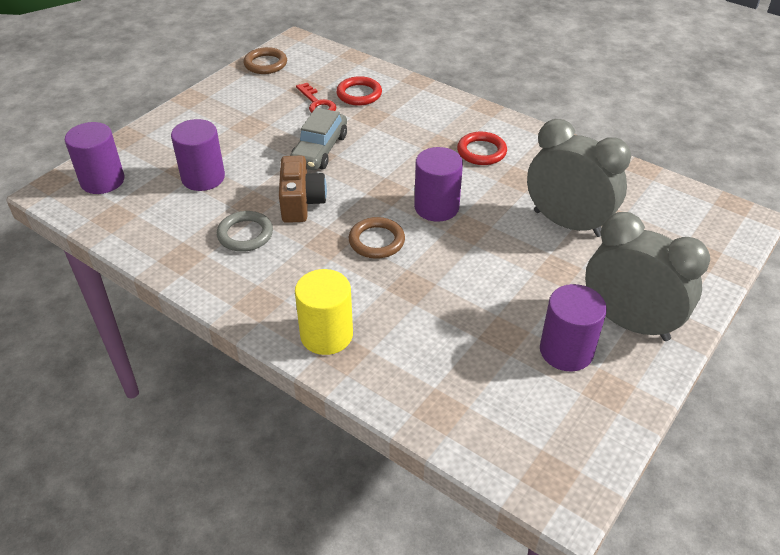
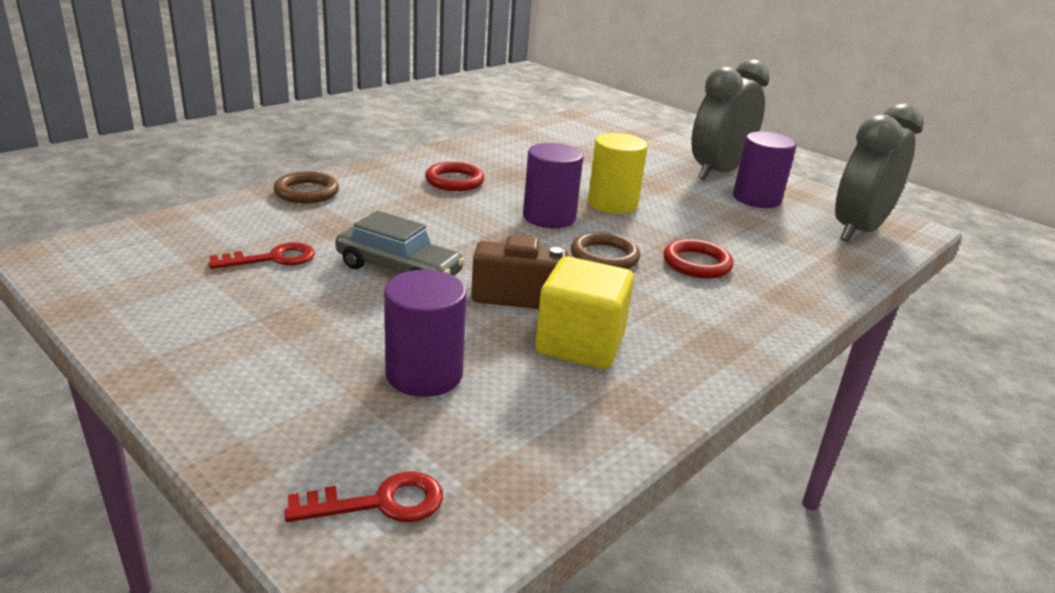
camera: 85 degrees left, 15 degrees down
purple cylinder [65,122,125,194] -> red key [284,471,443,522]
grey ring [217,211,273,252] -> yellow cube [535,256,634,369]
brown ring [244,47,287,74] -> brown ring moved to [273,171,339,204]
yellow cylinder [295,269,353,355] -> yellow cylinder moved to [588,133,648,214]
red ring [336,76,382,106] -> red ring moved to [664,239,733,279]
grey clock [527,119,631,237] -> grey clock moved to [835,103,924,242]

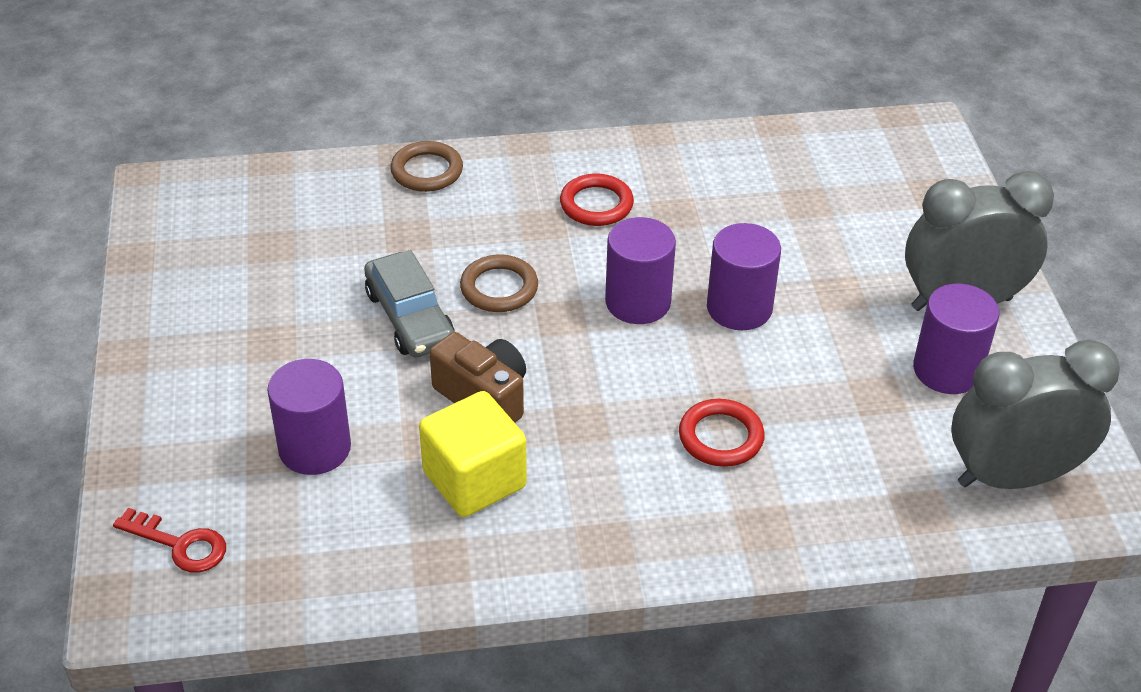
camera: 40 degrees right, 15 degrees up
red key [209,242,315,269] -> none
brown ring [571,232,640,269] -> brown ring moved to [460,254,538,312]
yellow cylinder [588,133,648,214] -> purple cylinder [707,223,781,330]

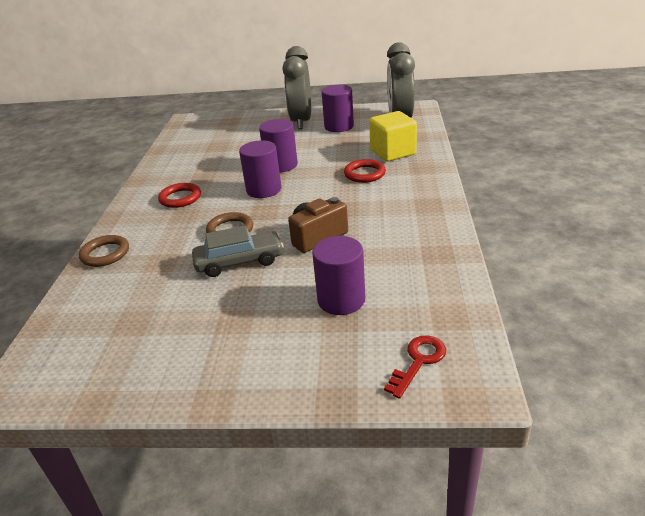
camera: 75 degrees left, 10 degrees down
yellow cube [419,391,527,517] -> yellow cube moved to [369,111,417,162]

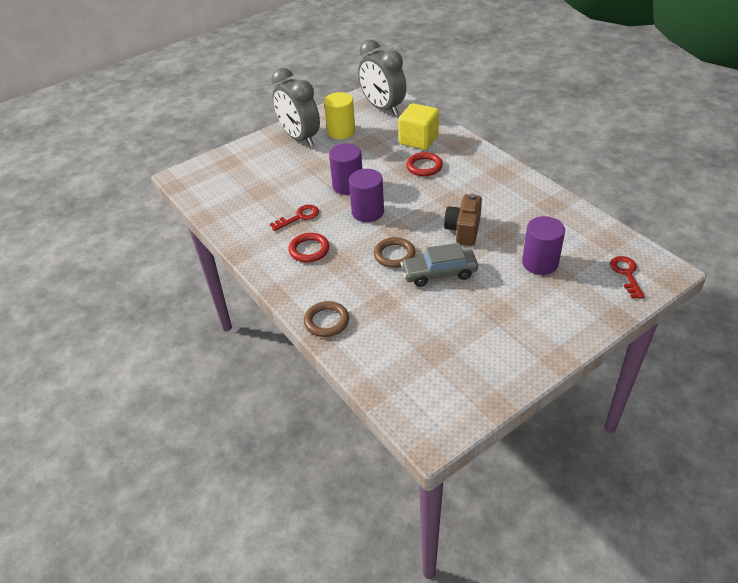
camera: 40 degrees left, 10 degrees up
grey car [192,226,284,277] -> grey car turned 135 degrees counterclockwise [401,243,478,287]
purple cylinder [322,85,354,132] -> yellow cylinder [324,92,355,139]
none -> red key [270,205,319,231]

